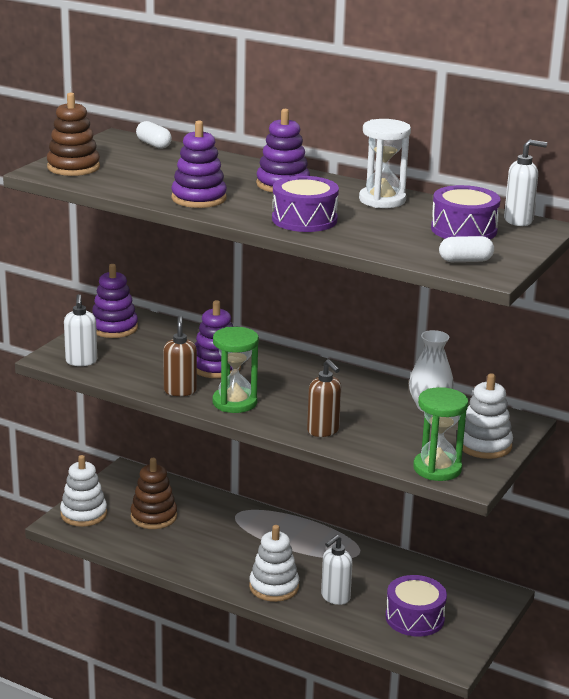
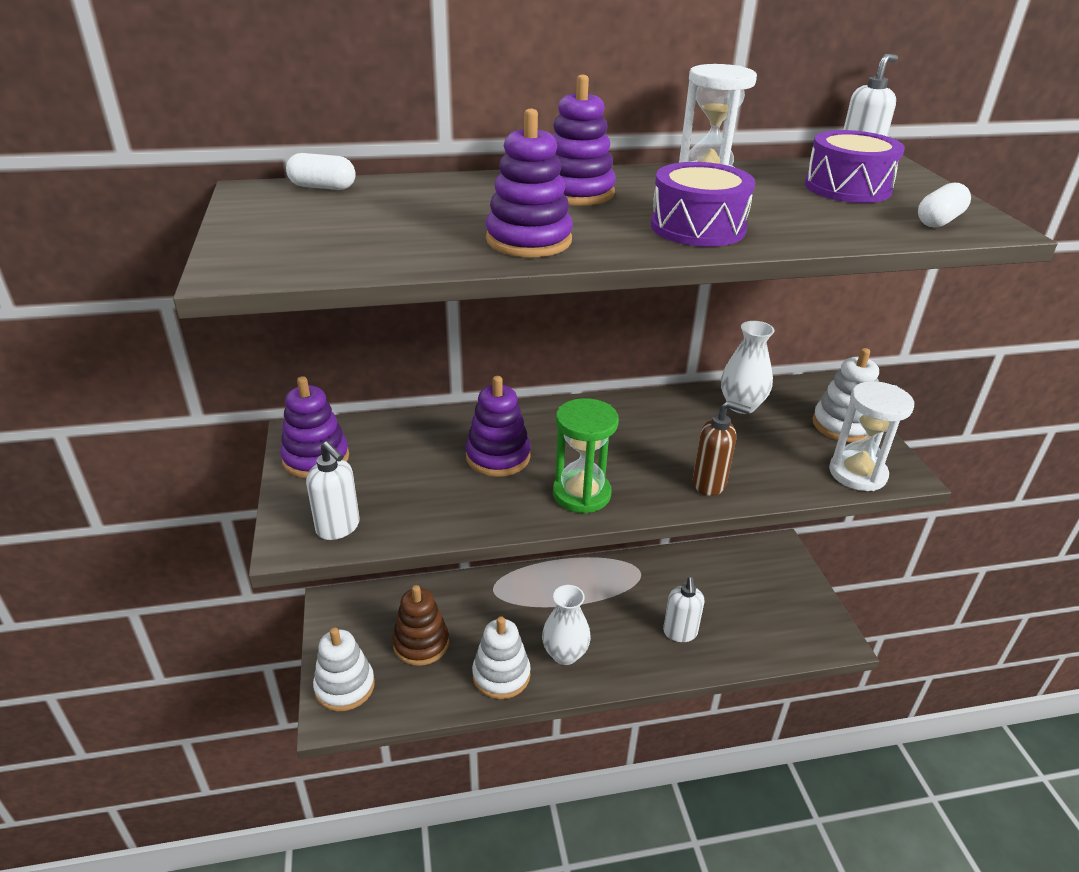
camera: 40 degrees left, 10 degrees up
brown stacking toy [47,92,100,176] -> none
brown soap dispenser [163,315,197,396] -> none
white stacking toy [249,525,299,602] -> white stacking toy moved to [472,617,531,699]
purple drum [386,575,447,637] -> none
green hourglass [413,387,468,481] -> white hourglass [829,381,914,491]
none -> white vase [542,585,591,665]

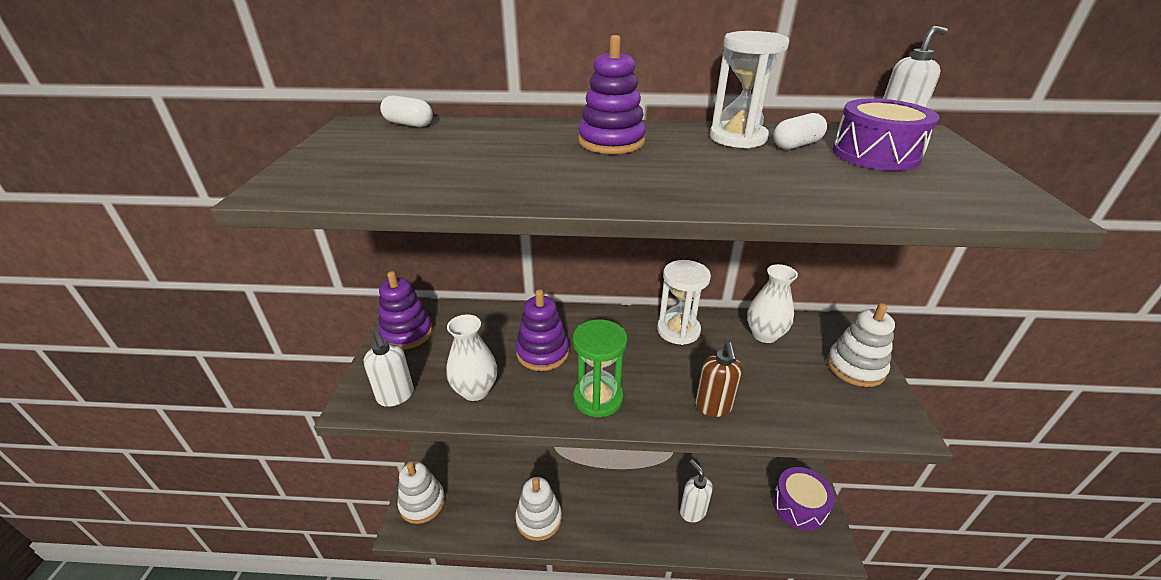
camera: 15 degrees right, 0 degrees up
brown stacking toy [392,585,449,666] -> none
purple stacking toy [486,109,573,257] -> none
white vase [542,585,591,665] -> white vase moved to [446,314,497,401]
purple drum [651,162,755,247] -> purple drum moved to [772,467,835,531]
white soap dispenser [663,577,704,642] -> white soap dispenser turned 135 degrees clockwise [680,460,713,522]
brown soap dispenser [693,401,751,496] -> brown soap dispenser turned 60 degrees clockwise [695,342,743,417]
white hourglass [829,381,914,491] -> white hourglass moved to [657,260,711,345]
white capsule [918,183,971,228] -> white capsule moved to [773,113,827,149]

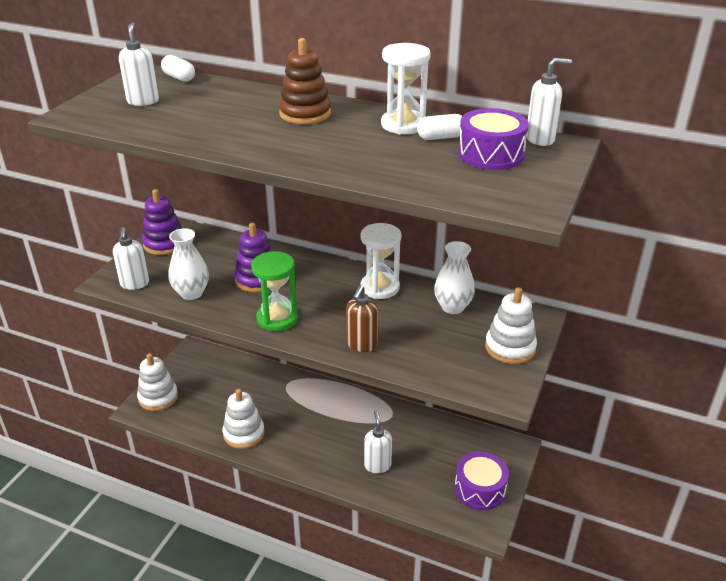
camera: 20 degrees right, 0 degrees up
purple stacking toy [578,35,646,154] -> brown stacking toy [279,38,331,124]
none -> white soap dispenser [119,22,159,106]

